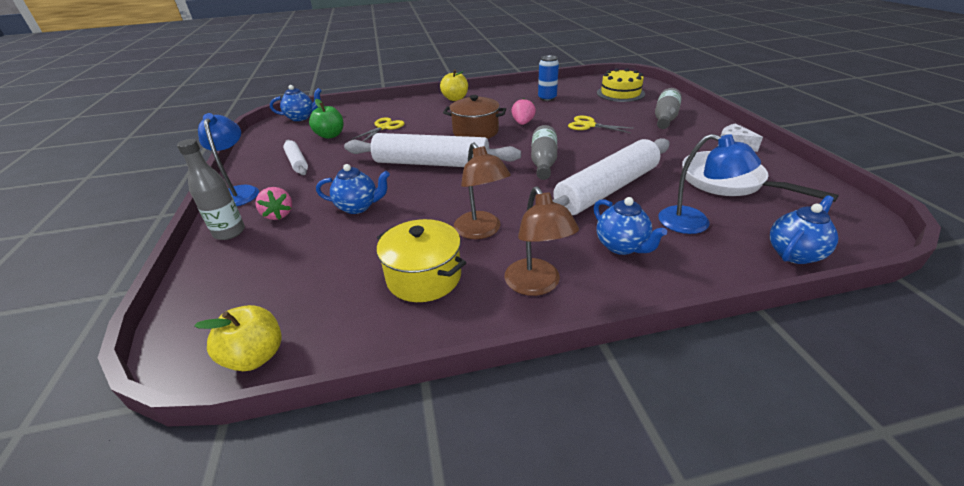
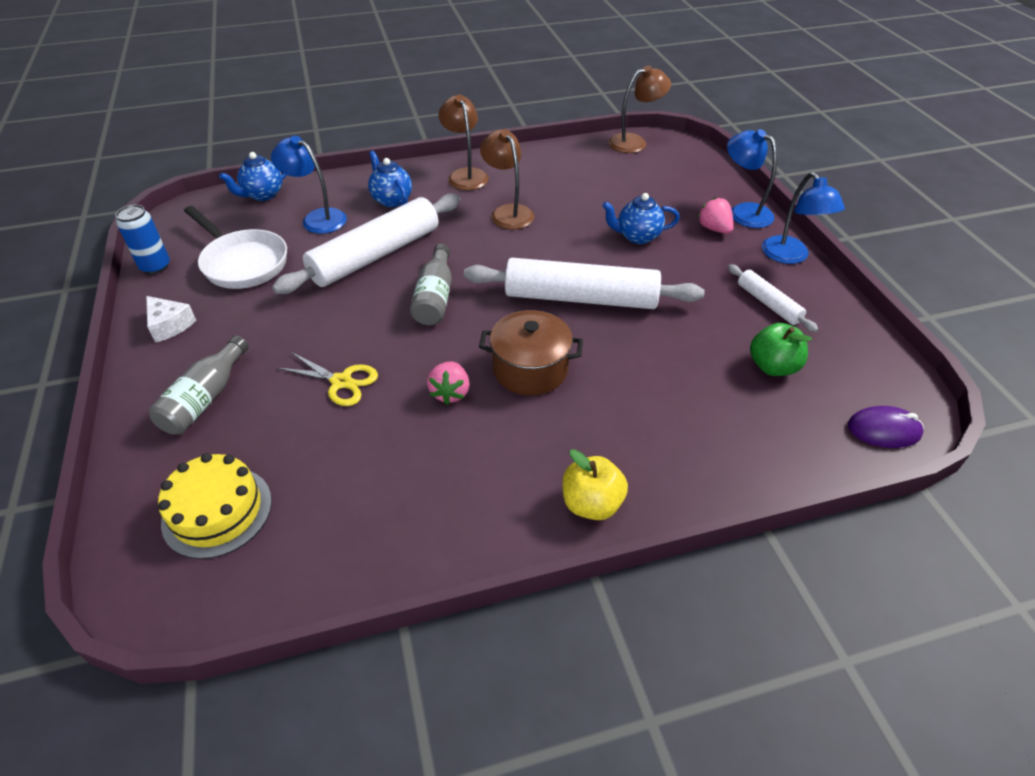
camera: 175 degrees right, 10 degrees up
grey bottle [177,139,245,240] -> blue lamp [727,129,777,228]
yellow apple [194,305,282,371] -> brown lamp [608,65,671,153]
blue teapot [270,85,322,121] -> purple mouse [848,406,923,448]
yellow scissors [350,117,405,142] -> none
yellow pot [377,219,466,302] -> none
blue can [538,55,559,101] -> blue can moved to [115,205,170,274]

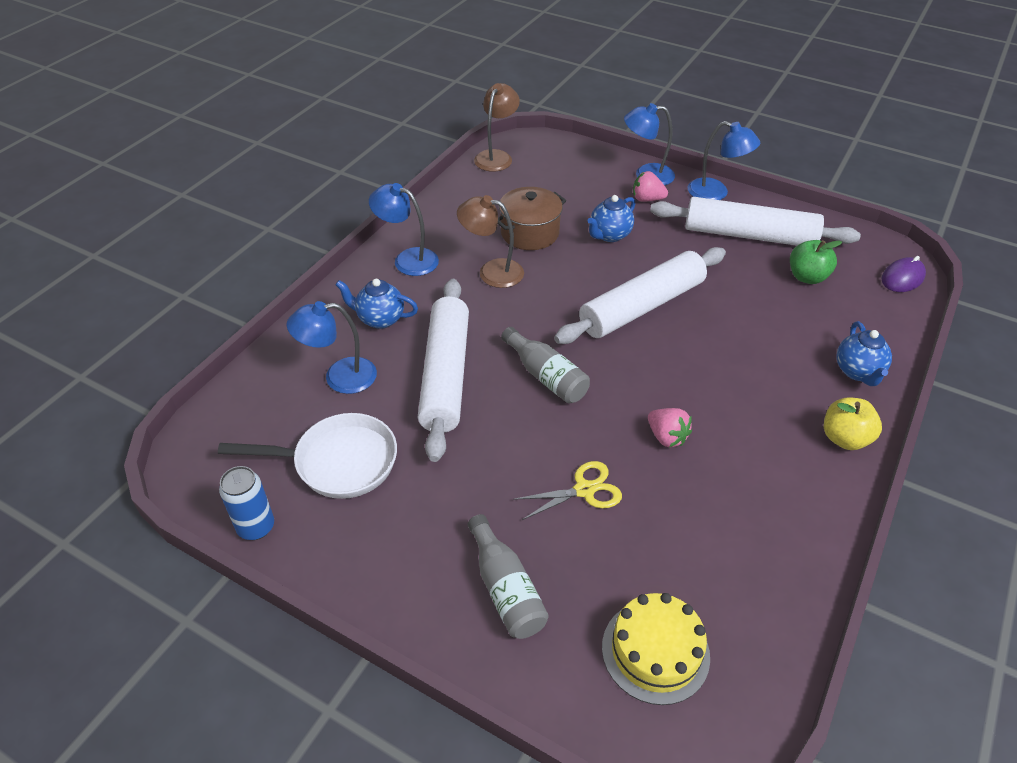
camera: 45 degrees left, 0 degrees up
white cheese [146,296,196,342] -> none
blue teapot [219,152,287,201] -> blue teapot moved to [836,321,892,386]
brown lamp [439,95,489,190] -> blue lamp [369,183,439,276]
brown pot [479,310,583,395] -> brown pot moved to [498,187,566,250]
white rolling pin [728,264,818,332] -> white rolling pin [650,197,861,246], size x2.03

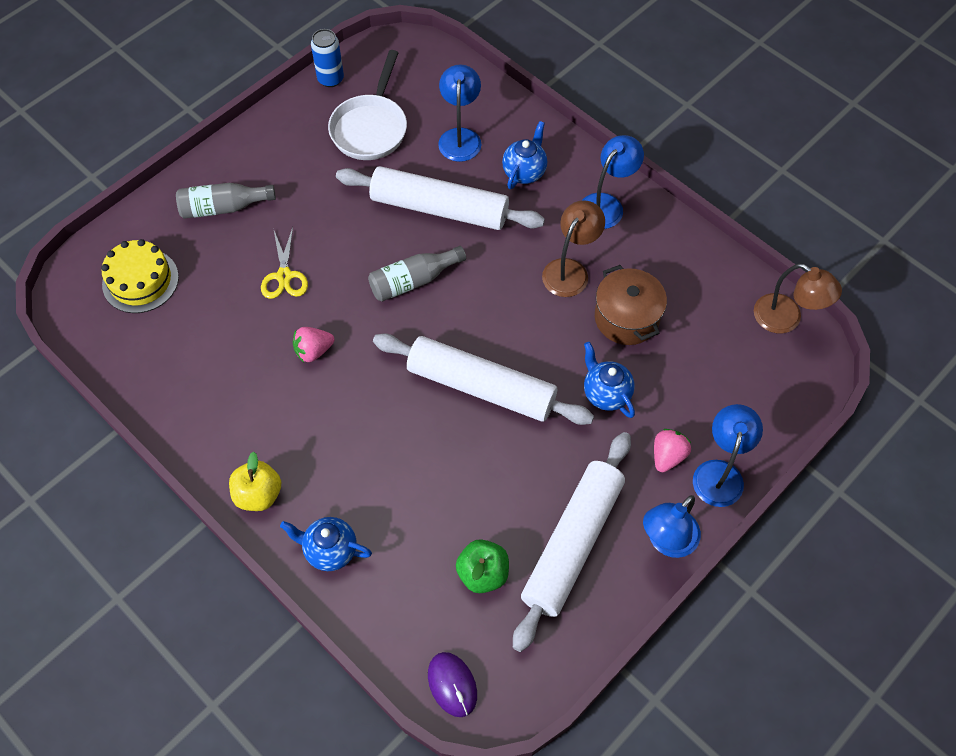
camera: 105 degrees right, 15 degrees up
white rolling pin [554,247,726,344] -> white rolling pin turned 45 degrees counterclockwise [373,333,594,425]

